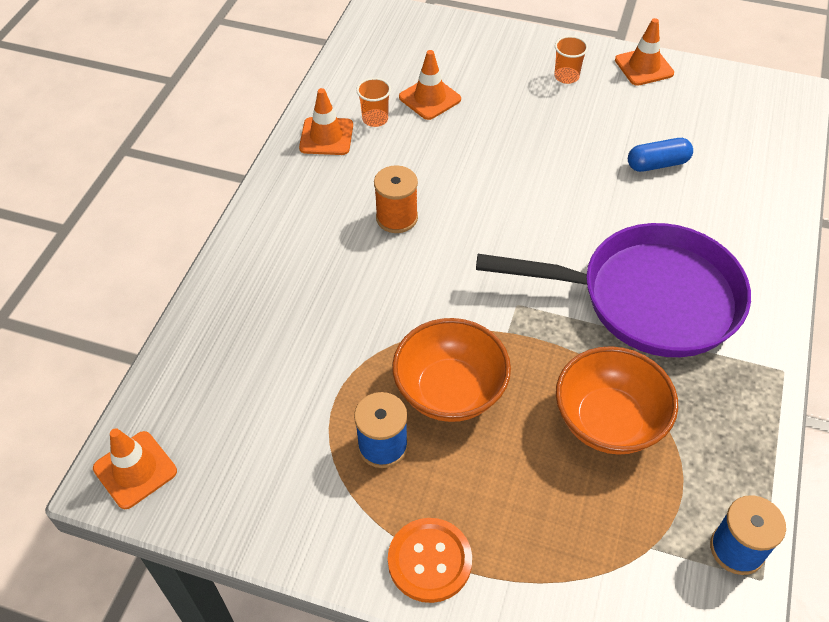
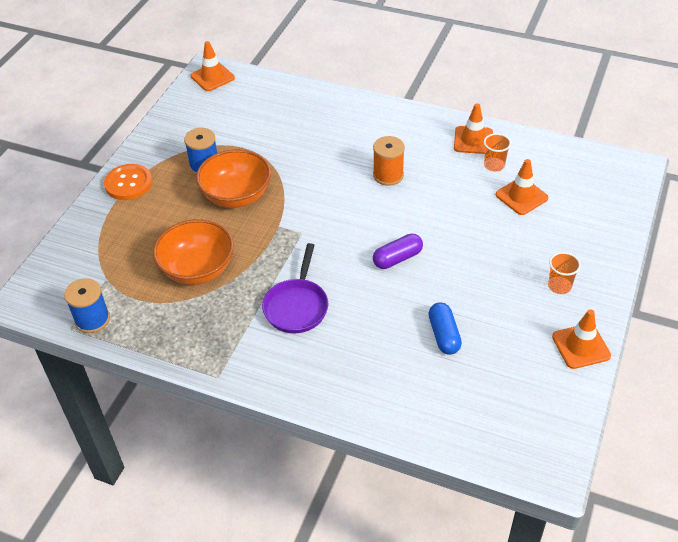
camera: 95 degrees right, 5 degrees down
purple pan [476,223,751,357] -> purple pan [262,243,328,333], size x0.54
none -> purple capsule [373,234,423,269]

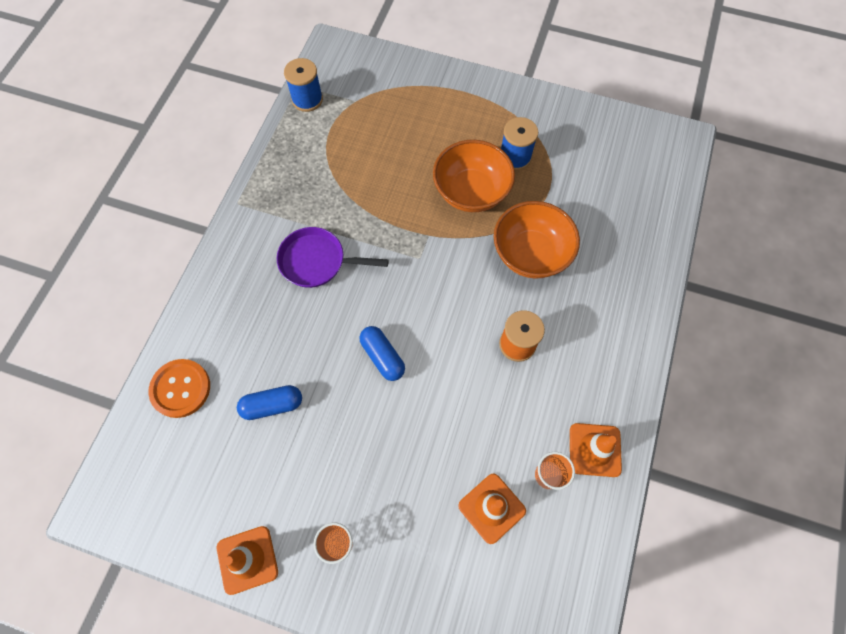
camera: 85 degrees right, 20 degrees up
orange button [104,164,152,200] -> orange button moved to [148,359,210,418]
orange bowl [153,219,234,285] -> orange bowl moved to [494,201,580,279]
orange traffic cone [191,41,235,91] -> none
purple capsule [373,234,423,269] -> blue capsule [360,326,405,381]

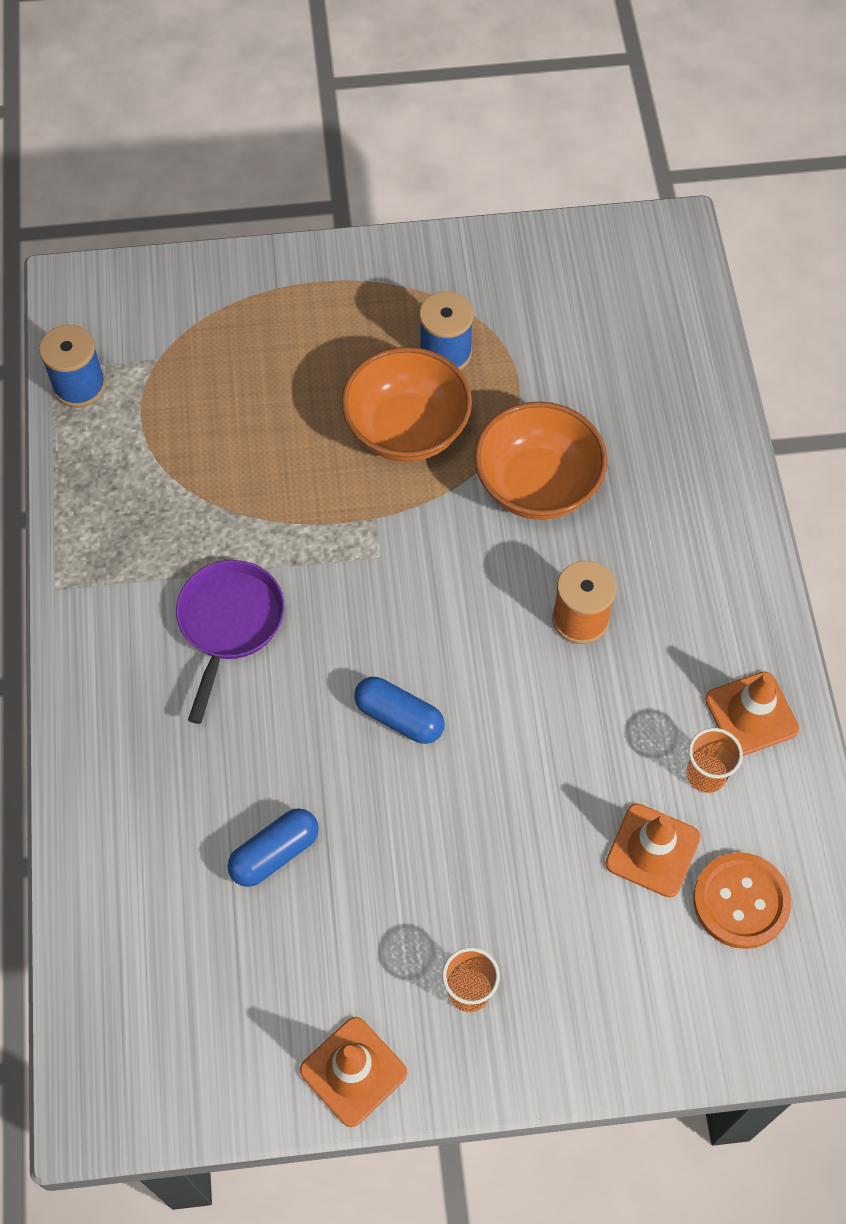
camera: 25 degrees left, 5 degrees down
orange button [148,359,210,418] -> orange button moved to [693,852,791,949]
purple pan [277,227,389,288] -> purple pan turned 120 degrees clockwise [176,560,284,724]

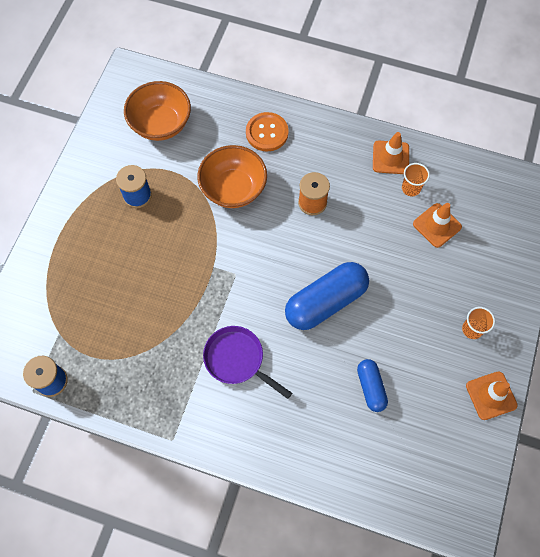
camera: 65 degrees left, 5 degrees up
orange bowl [341,347,472,462] -> orange bowl moved to [124,81,191,141]
blue capsule [354,677,445,744] -> blue capsule [285,262,369,330], size x1.83
orange button [693,852,791,949] -> orange button moved to [246,112,289,152]

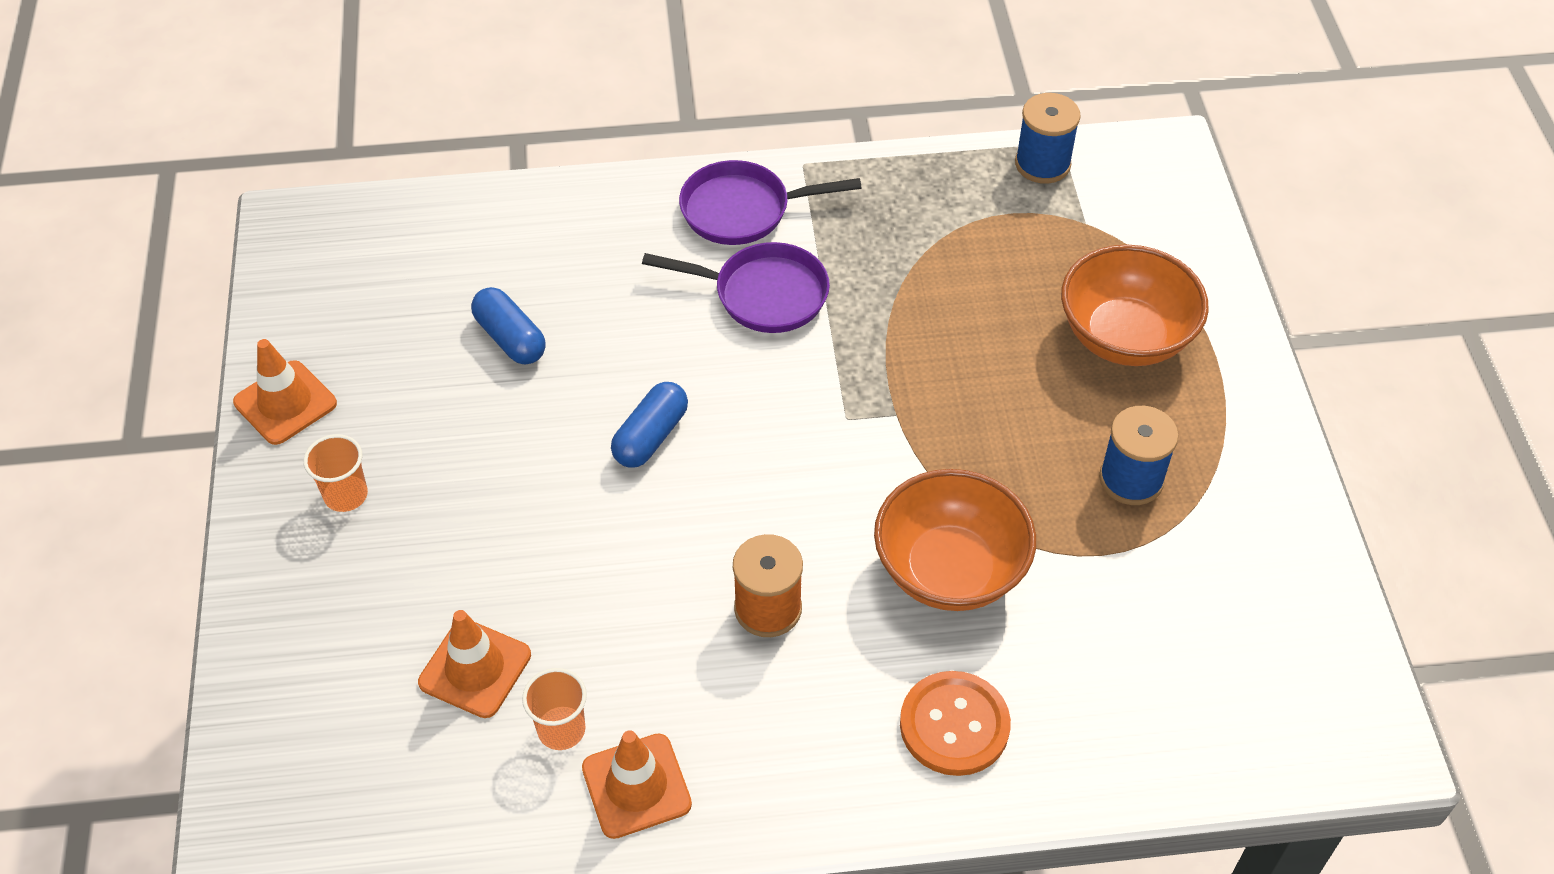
camera: 155 degrees right, 15 degrees down
orange bowl [124,81,191,141] -> orange bowl moved to [1061,244,1209,366]
blue capsule [285,262,369,330] -> blue capsule [611,382,688,468], size x0.55
none -> purple pan [679,160,862,245]

